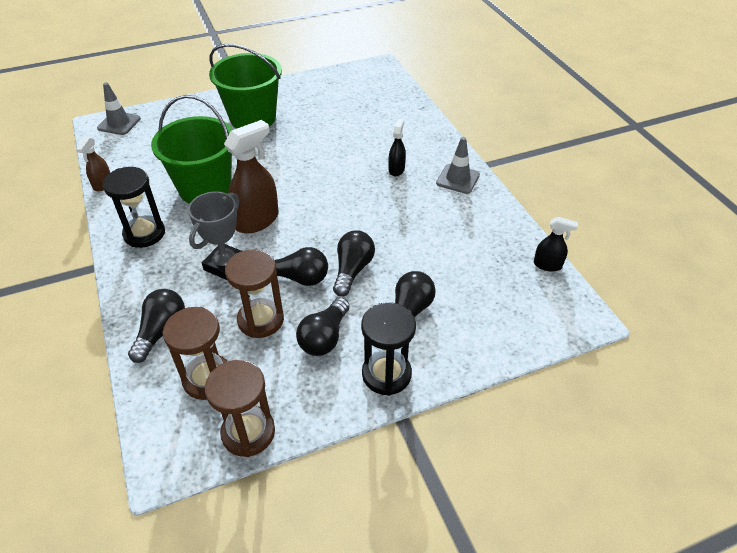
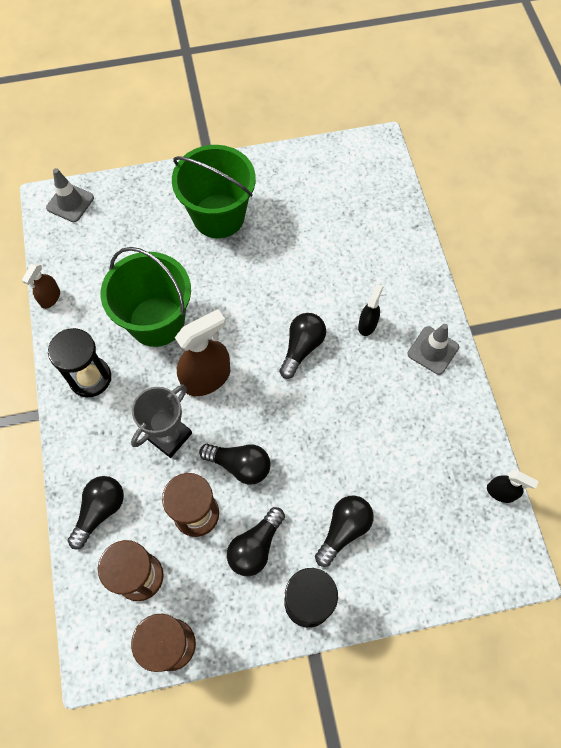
camera: 10 degrees right, 20 degrees up
black light bulb [333,230,375,297] -> black light bulb moved to [279,313,326,379]

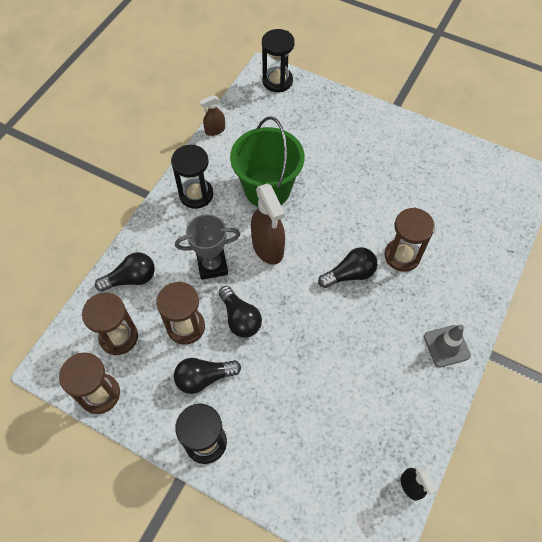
camera: 40 degrees right, 5 degrees down
grey traffic cone [46,168,94,222] -> black hourglass [262,29,295,92]
green bucket [172,145,256,238] -> none
brown spray bottle [175,309,230,396] -> brown spray bottle turned 60 degrees clockwise [251,184,285,265]
black light bulb [315,496,374,567] -> none
black spray bottle [358,284,383,336] -> none
none -> brown hourglass [385,208,435,272]

